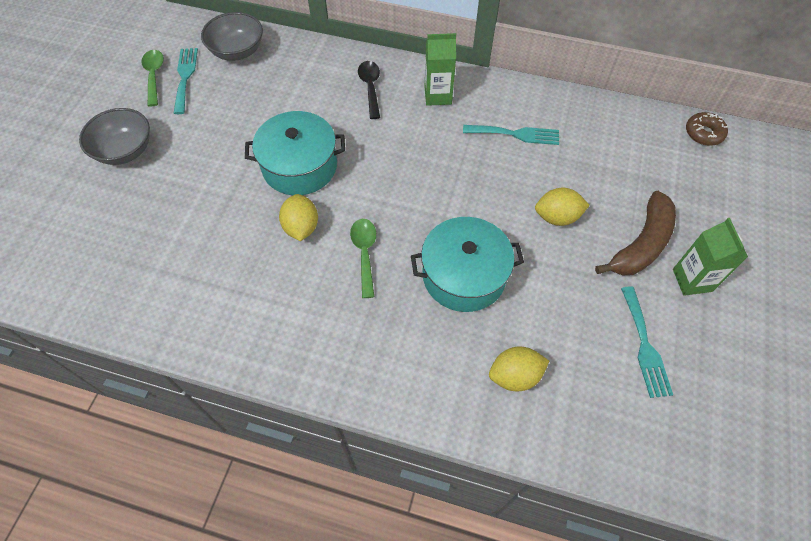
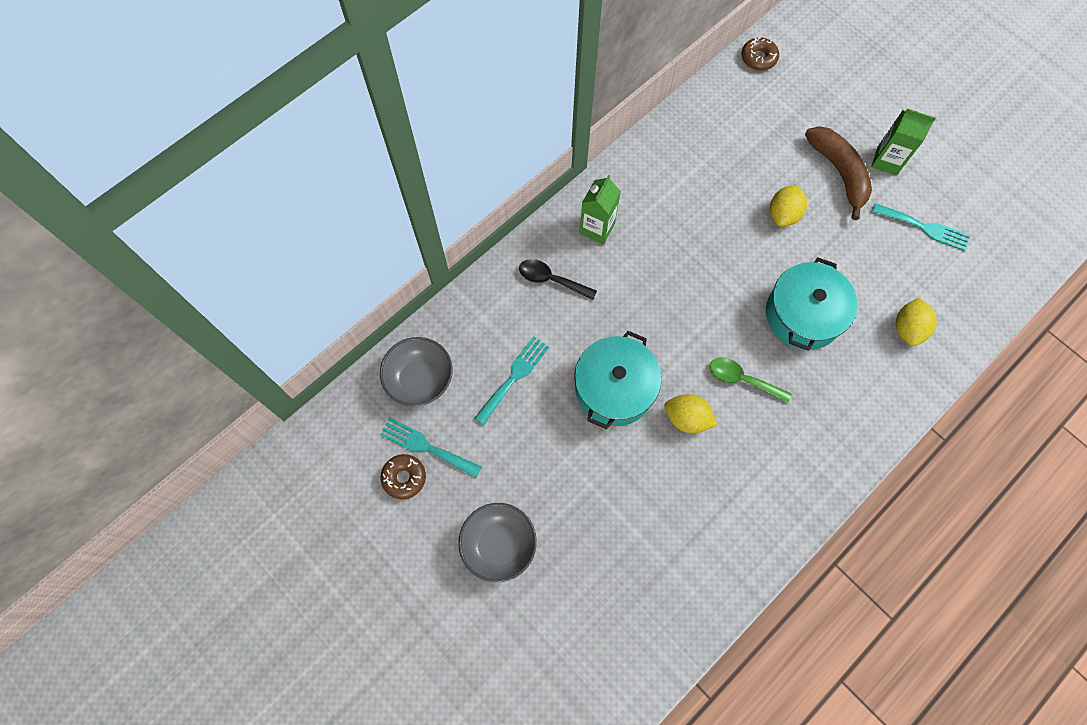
camera: 60 degrees left, 10 degrees up
green spoon [141,50,164,106] -> brown donut [380,454,426,499]
turquoise fork [463,125,559,145] -> turquoise fork moved to [474,336,549,425]

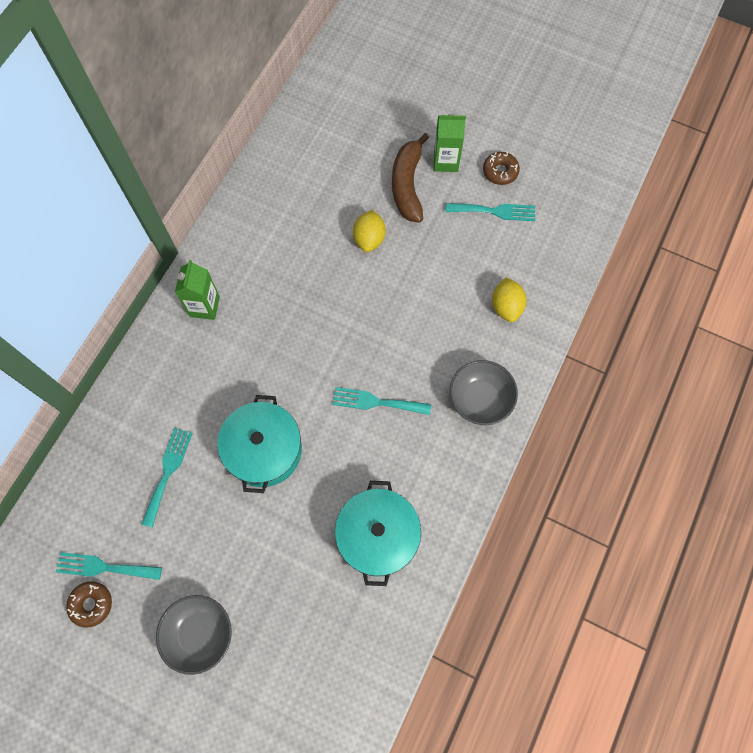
camera: 20 degrees left, 0 degrees up
grey bowl [380,337,453,406] -> grey bowl moved to [450,360,518,425]
black spoon [519,259,597,300] -> none
yellow lemon [664,394,718,433] -> none
green spoon [710,357,792,403] -> turquoise fork [332,387,431,415]
brown donut [741,37,779,71] -> brown donut moved to [483,152,520,185]
turquoise pot [766,257,858,351] -> turquoise pot moved to [335,481,421,586]
brown banana [805,126,872,220] -> brown banana turned 135 degrees counterclockwise [392,133,429,223]

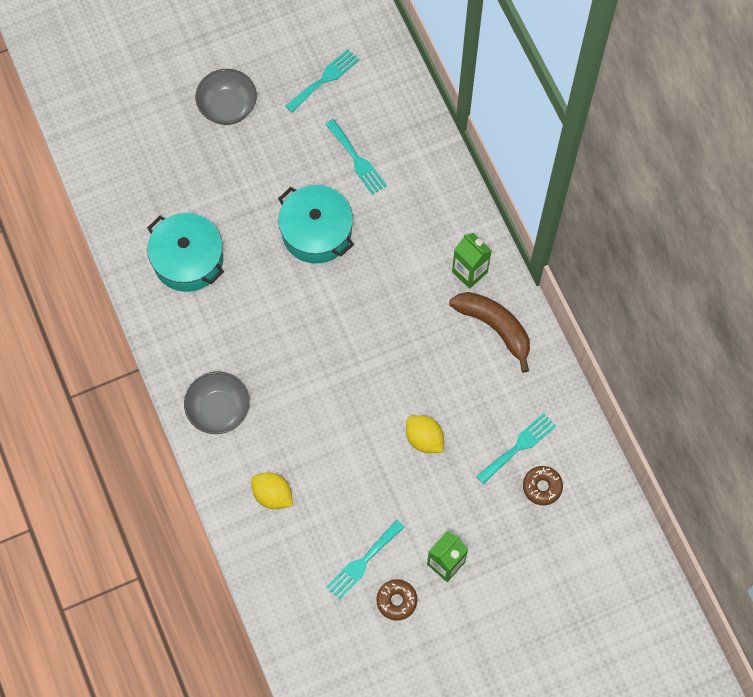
camera: 130 degrees right, 0 degrees up
brown donut [66,581,112,627] -> brown donut moved to [523,466,563,505]
turquoise fork [332,387,431,415] -> turquoise fork moved to [476,413,556,485]
brown banana [392,133,429,223] -> brown banana moved to [449,292,530,373]

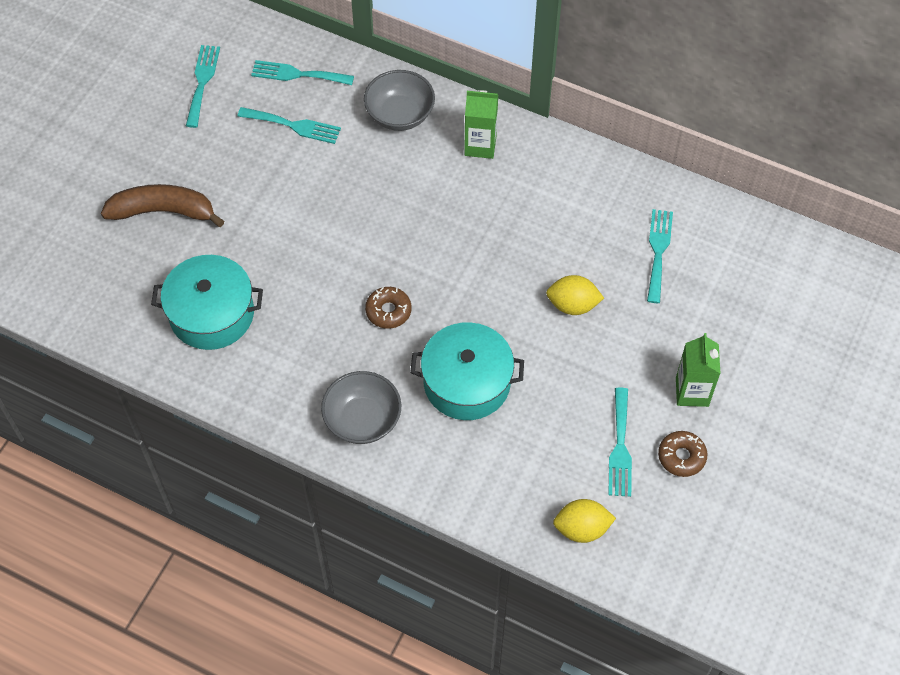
camera: 40 degrees left, 10 degrees down
grey bowl [195,69,257,125] -> grey bowl moved to [364,70,435,131]
yellow lemon [251,473,293,509] -> yellow lemon moved to [553,499,616,543]
turquoise pot [278,185,354,264] -> turquoise pot moved to [410,322,524,420]
brown banana [449,292,530,373] -> brown banana moved to [101,184,224,227]
brown donut [523,466,563,505] -> brown donut moved to [365,287,411,329]
none -> turquoise fork [251,60,354,85]

